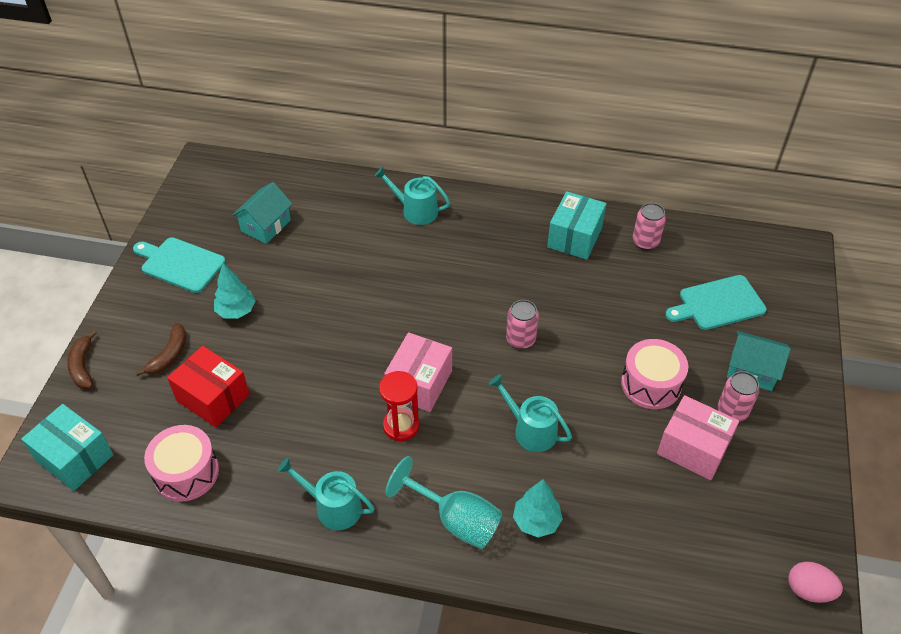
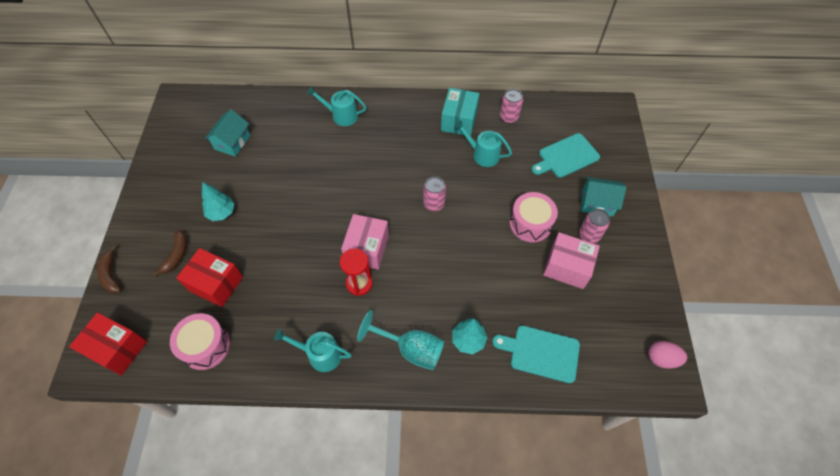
camera: 10 degrees left, 10 degrees up
turquoise box [21,404,114,491] -> red box [69,312,147,375]
turquoise cutting board [133,237,226,293] -> turquoise cutting board moved to [492,326,580,383]
turquoise watering can [489,374,572,452] -> turquoise watering can moved to [454,120,512,167]

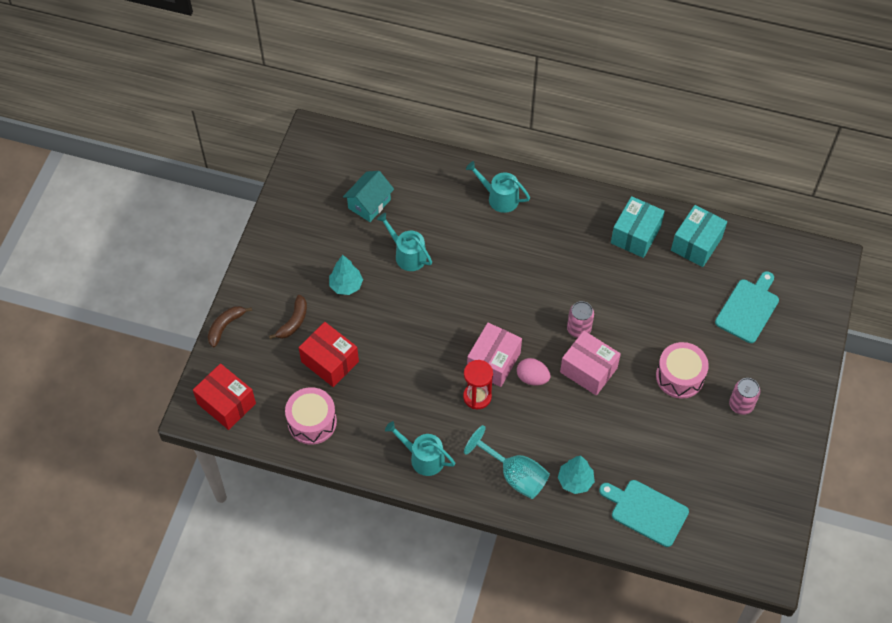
camera: 15 degrees right, 0 degrees up
brown banana [97,245,121,293] -> brown banana turned 45 degrees clockwise [208,306,252,347]
turquoise watering can [454,120,512,167] -> turquoise watering can moved to [377,213,432,271]
pink can [500,89,523,123] -> turquoise box [671,205,727,267]
turquoise cutting board [532,133,600,178] -> turquoise cutting board turned 135 degrees clockwise [715,271,779,343]
pink box [543,232,600,289] -> pink box moved to [560,331,621,396]
turquoise house [581,177,626,216] -> none
pink egg [648,341,687,369] -> pink egg moved to [517,358,551,385]

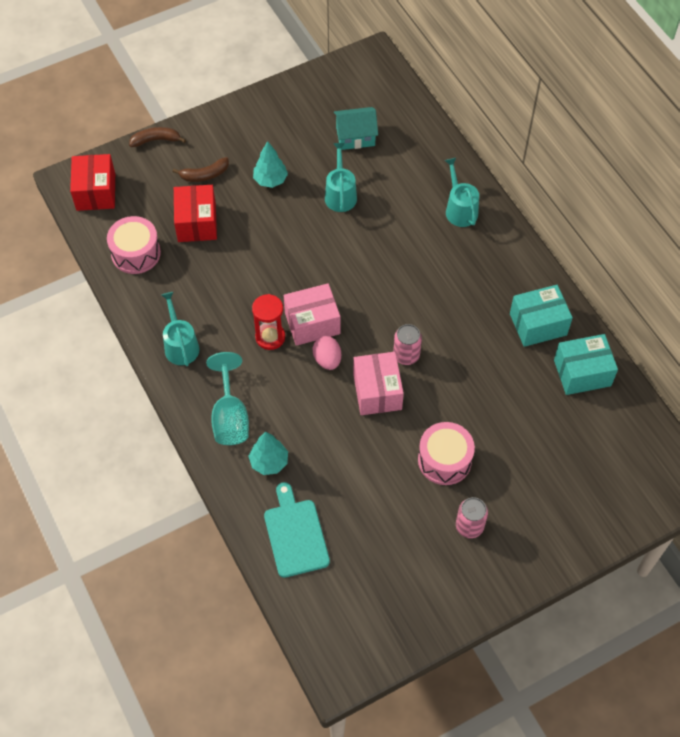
camera: 45 degrees right, 0 degrees up
turquoise cutting board [715,271,779,343] -> none

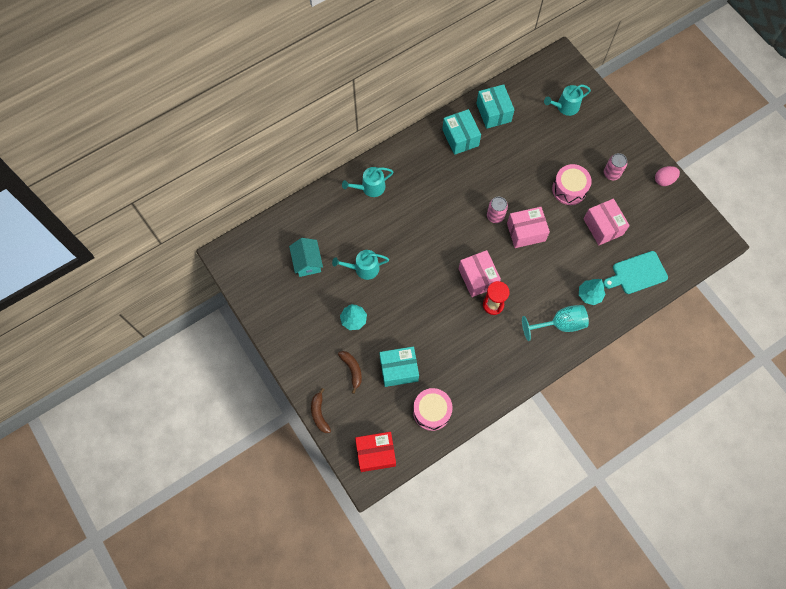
camera: 95 degrees left, 10 degrees up
turquoise watering can [161,292,200,366] -> turquoise watering can moved to [544,85,591,116]
red box [174,185,217,242] -> turquoise box [379,346,419,387]
pink egg [312,336,341,370] -> pink egg moved to [655,166,680,186]
none -> pink box [583,199,630,245]

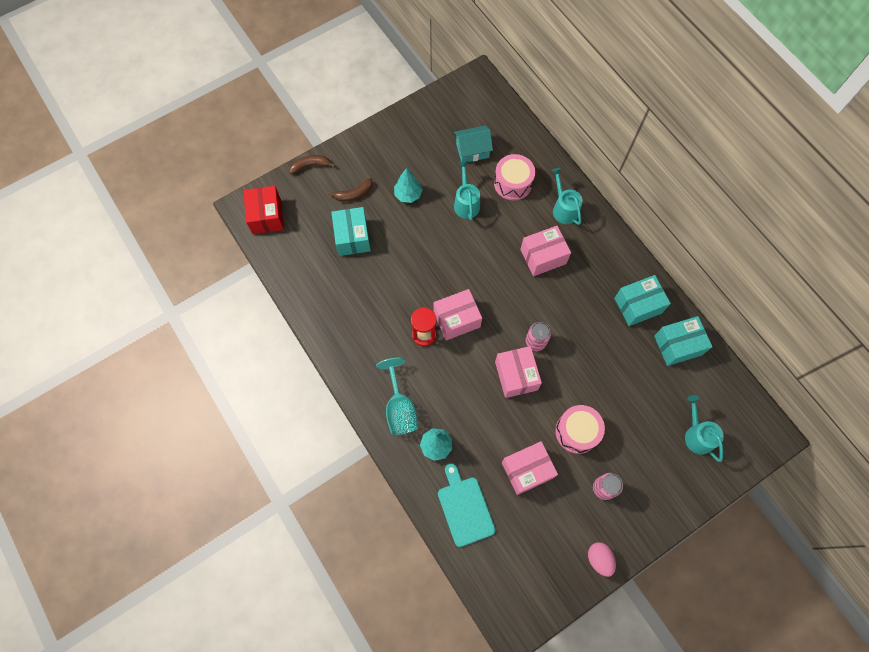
camera: 90 degrees right, 0 degrees up
pink drum [413,388,453,431] -> pink drum moved to [494,154,535,200]
none -> pink box [520,226,571,276]

